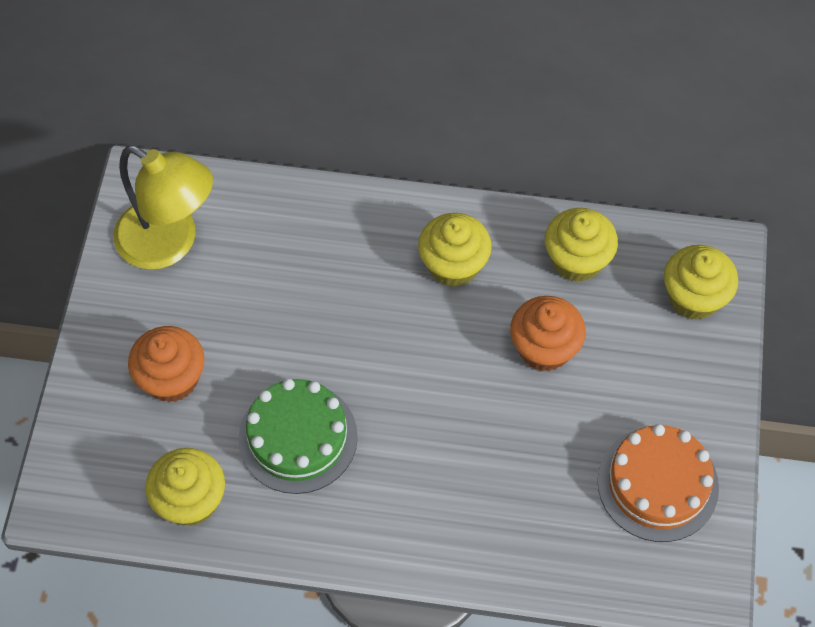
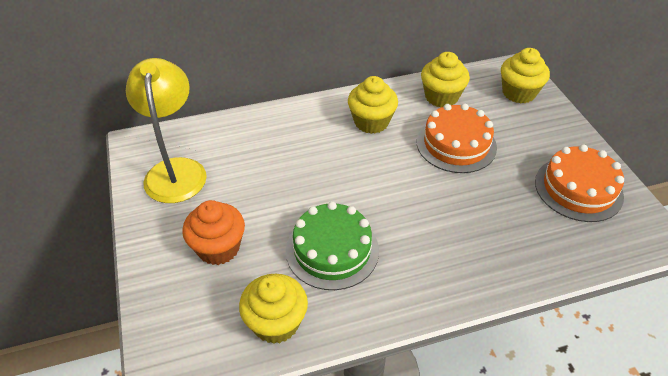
camera: 25 degrees left, 15 degrees down
yellow lamp [114,145,213,270] -> yellow lamp turned 105 degrees counterclockwise [126,58,207,203]
orange cupcake [510,296,586,371] -> orange cake [417,103,497,173]

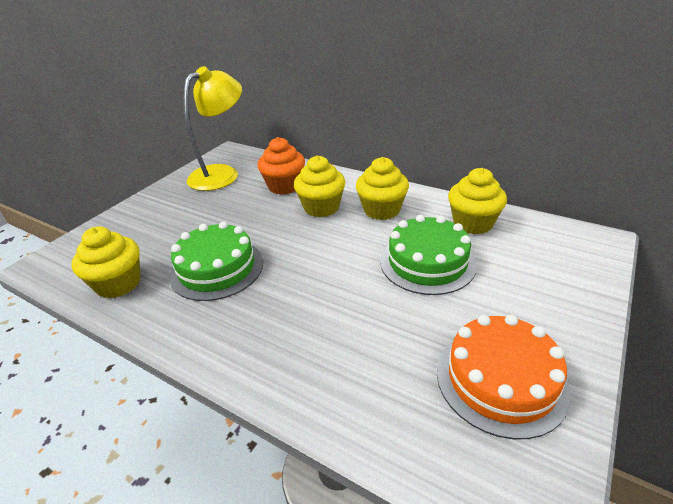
camera: 50 degrees right, 10 degrees down
orange cupcake [182,200,245,265] -> orange cupcake moved to [258,137,305,195]
orange cake [417,103,497,173] -> green cake [380,215,477,295]
yellow cupcake [501,48,550,103] -> yellow cupcake moved to [294,155,345,217]

